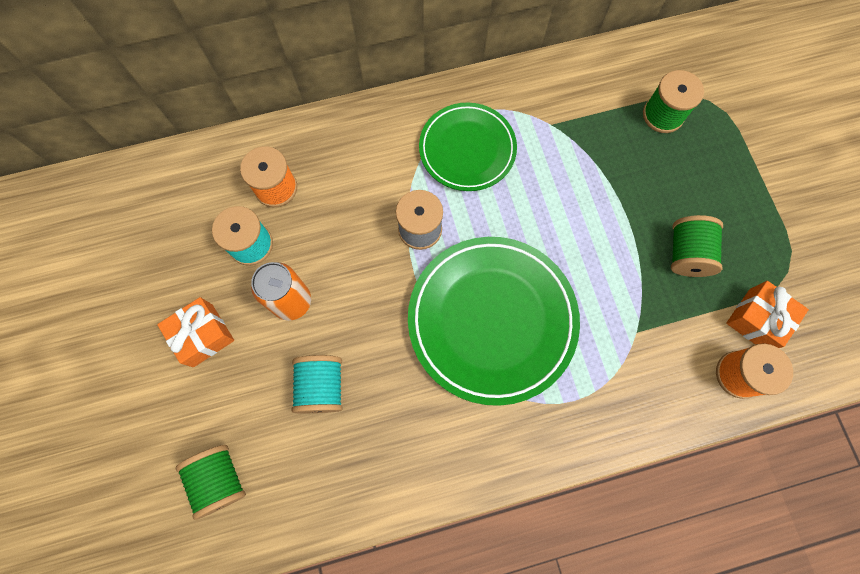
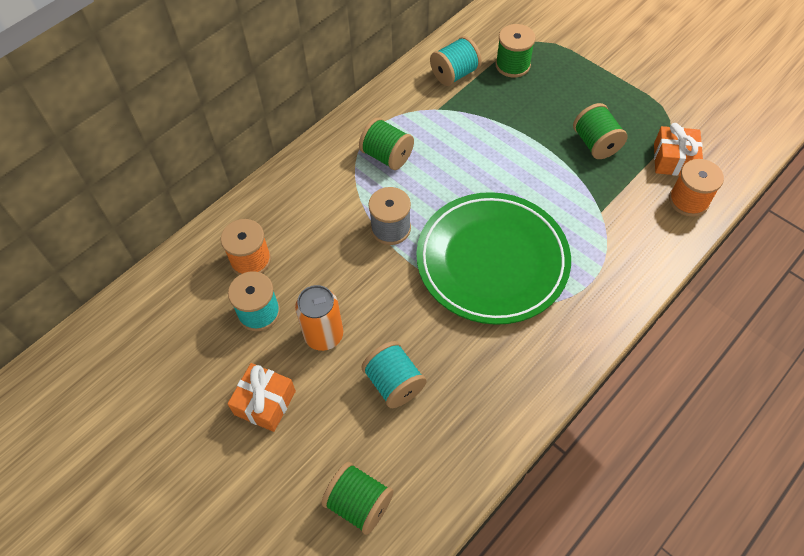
camera: 30 degrees left, 15 degrees down
green plate [419,103,517,191] -> green spool [359,117,414,170]
none -> turquoise spool [430,36,482,86]

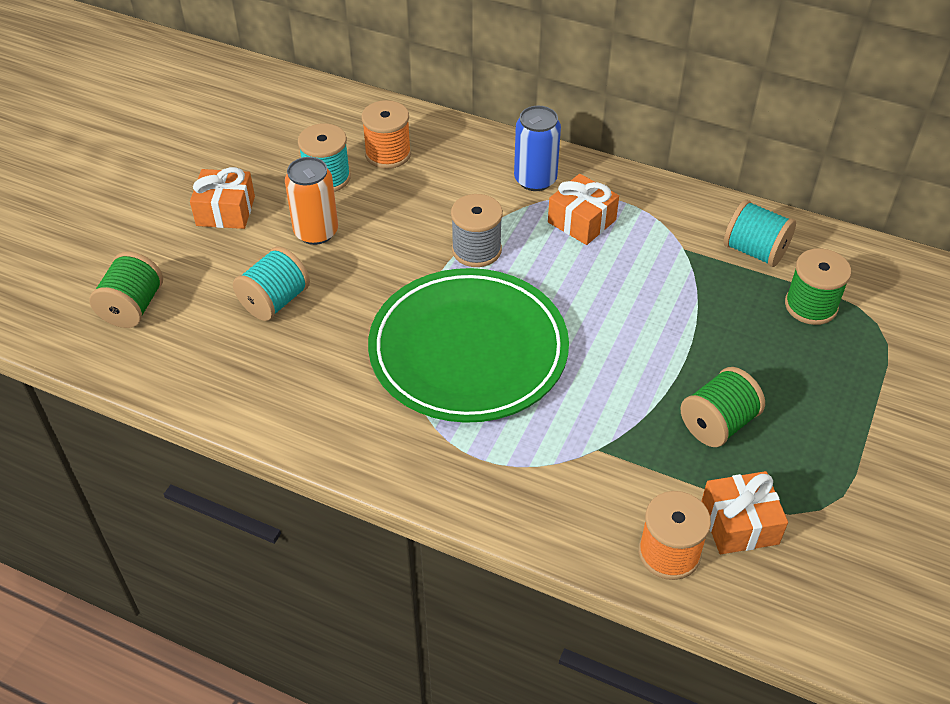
camera: 70 degrees right, 10 degrees down
green spool [359,117,414,170] -> orange gift [548,174,619,245]
none -> blue can [514,106,561,191]

